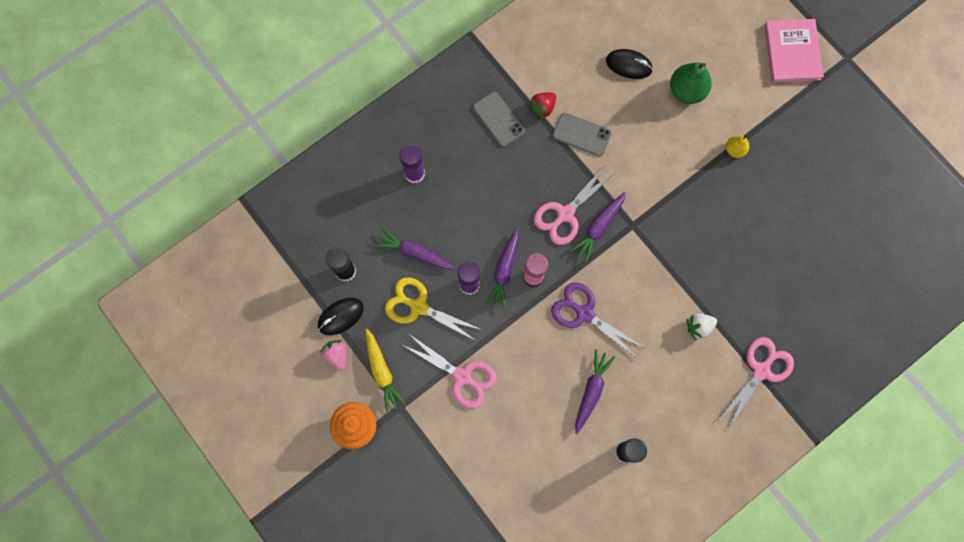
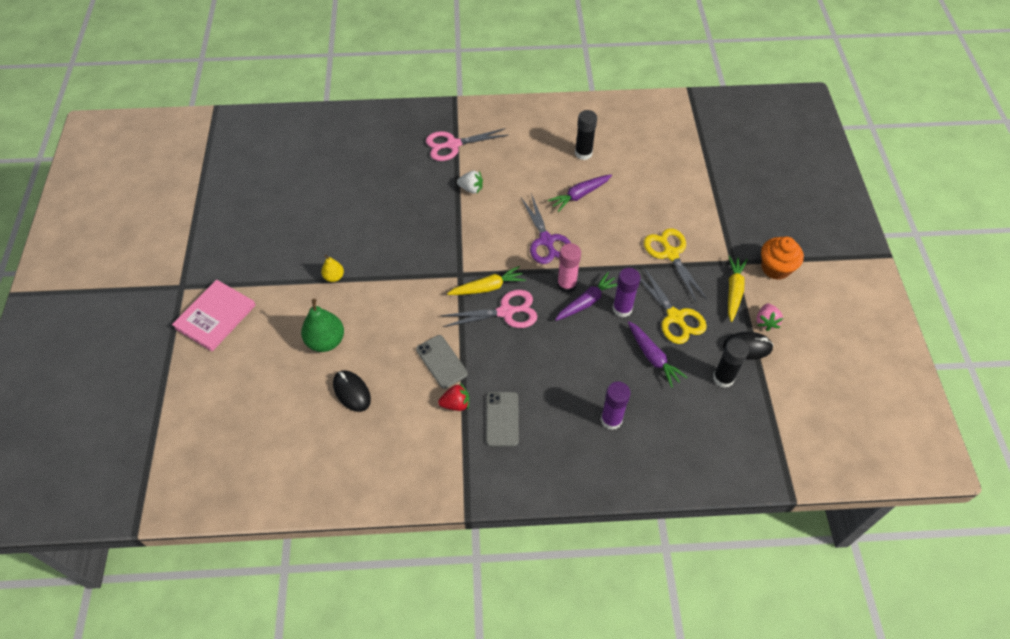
camera: 145 degrees left, 20 degrees down
pink scissors [403,333,497,409] -> yellow scissors [644,228,707,303]
purple carrot [570,192,626,263] -> yellow carrot [447,266,526,295]

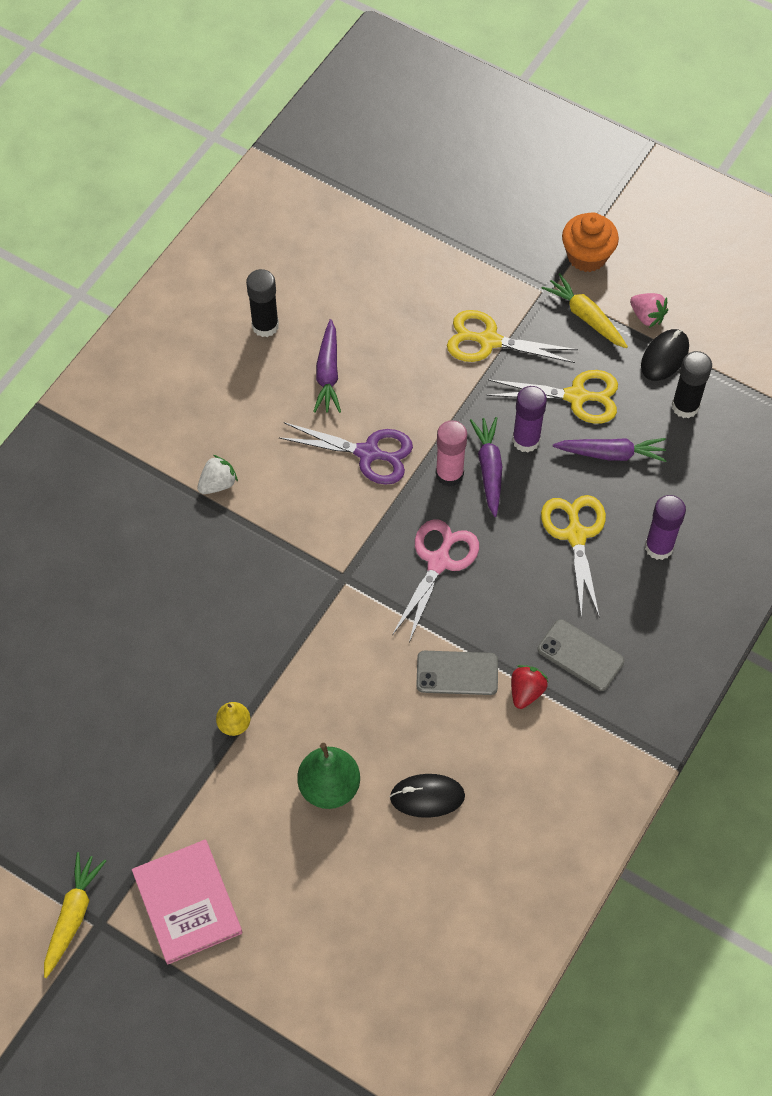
camera: 55 degrees left, 5 degrees up
pink scissors [426,128,509,161] -> none
yellow carrot [447,266,526,295] -> yellow carrot moved to [44,852,106,978]
none -> yellow scissors [541,495,606,618]

